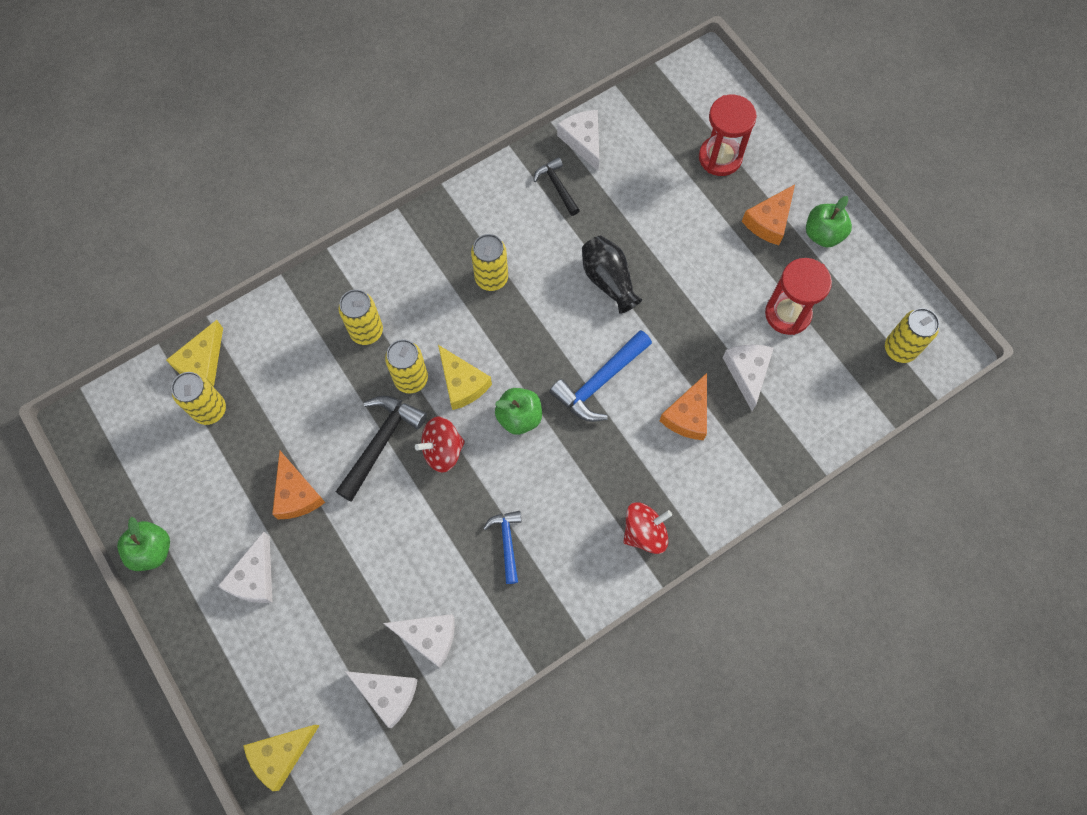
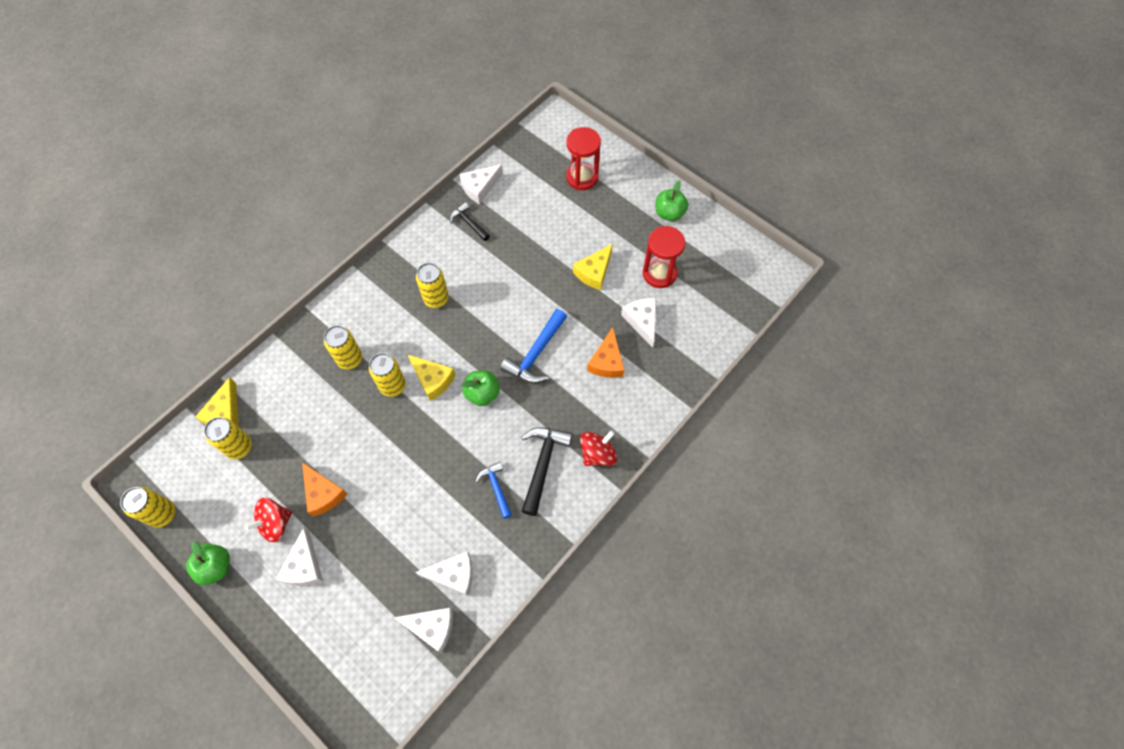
camera: 15 degrees left, 5 degrees down
yellow cheese [243,725,320,791] -> yellow cheese moved to [573,244,613,290]
black hammer [336,395,427,502] -> black hammer moved to [521,427,573,516]
red spinning top [415,417,465,473] -> red spinning top moved to [245,497,292,542]
white cheese [557,110,599,171] -> white cheese turned 90 degrees counterclockwise [459,164,503,204]
black vase [582,236,642,314] -> none
orange cheese [742,184,795,245] -> none
yellow can [885,308,940,363] -> yellow can moved to [120,487,175,528]

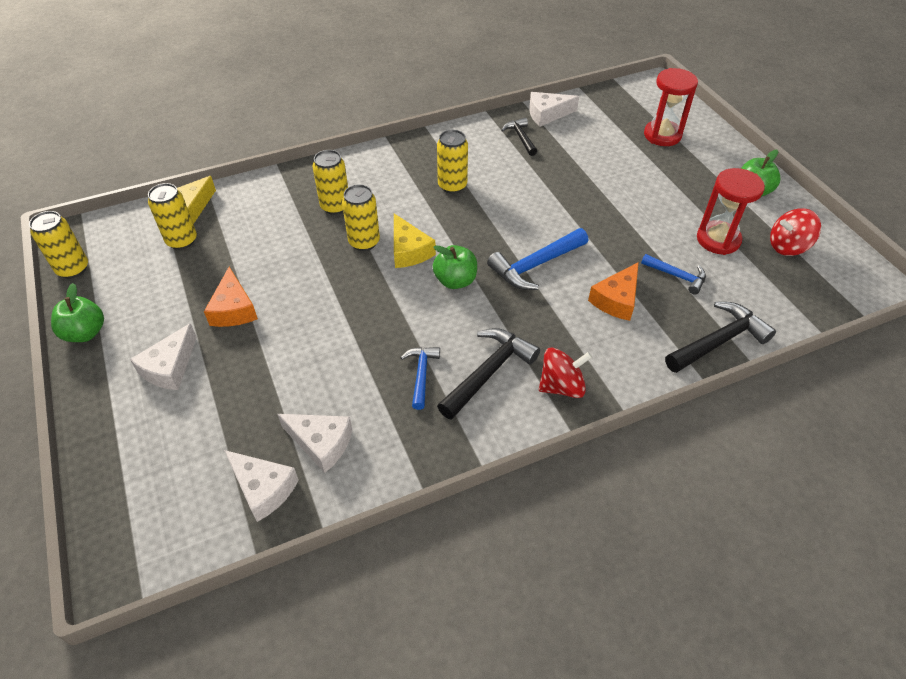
camera: 25 degrees right, 15 degrees down
red spinning top [245,497,292,542] -> red spinning top moved to [770,208,821,256]
yellow cheese [573,244,613,290] -> none
white cheese [621,298,656,348] -> blue hammer [641,254,706,295]
none -> black hammer [665,302,776,373]

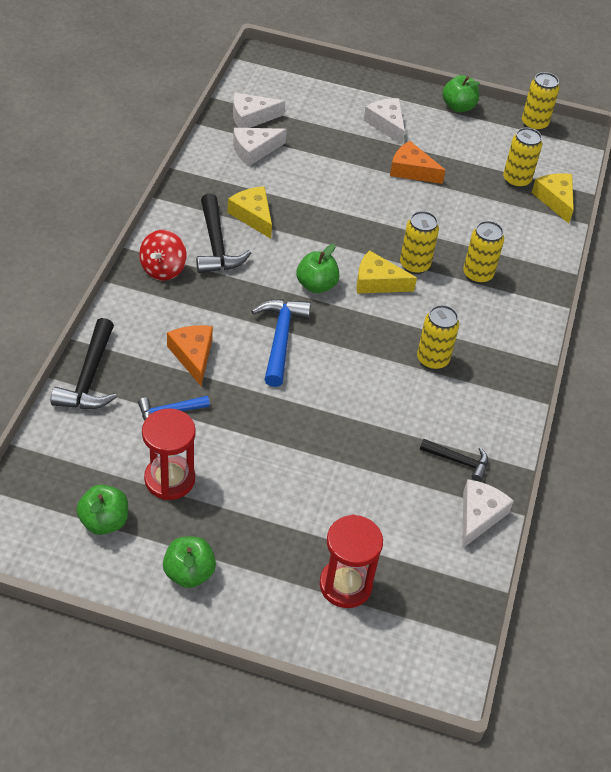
camera: 125 degrees right, 0 degrees up
blue hammer [400,347,440,410] -> yellow cheese [227,186,272,239]
red spinning top [770,208,821,256] -> green apple [76,485,128,535]

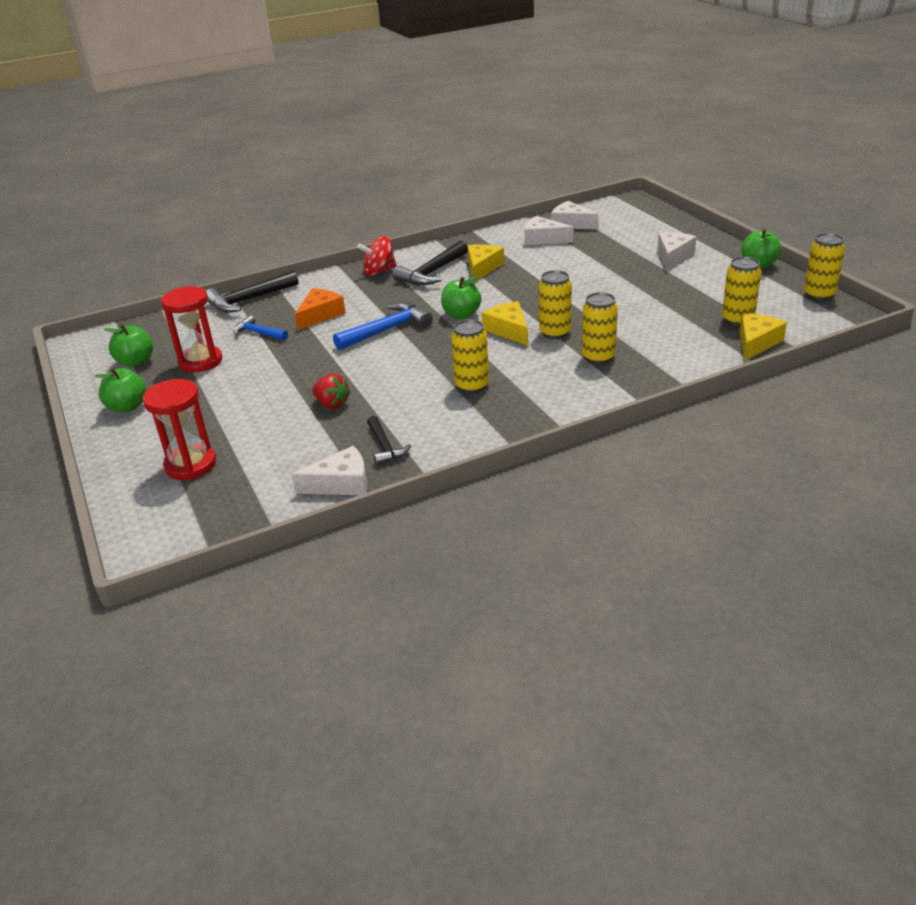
camera: 55 degrees right, 15 degrees down
orange cheese [390,141,445,184] -> none
none -> red strawberry [312,374,351,409]

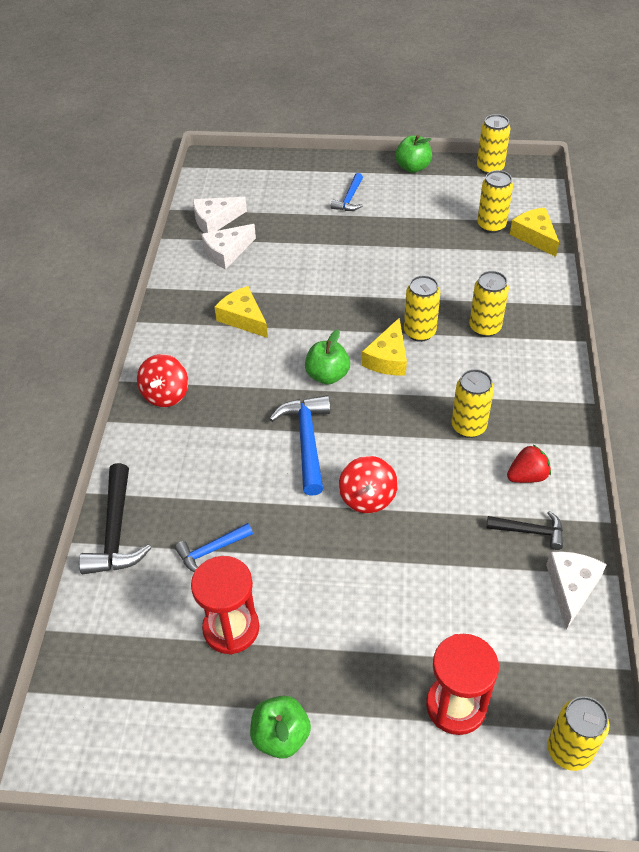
camera: 60 degrees left, 15 degrees up
green apple [103,324,153,367] -> none
orange cheese [295,288,346,330] -> none
red strawberry [312,374,351,409] -> red strawberry moved to [507,445,551,483]
black hammer [393,241,468,285] -> none
yellow cheese [482,301,528,346] -> yellow cheese turned 75 degrees counterclockwise [362,318,407,375]
white cheese [657,232,697,270] -> blue hammer [331,173,363,211]
none -> red spinning top [339,456,398,513]
none -> yellow can [547,696,609,771]

